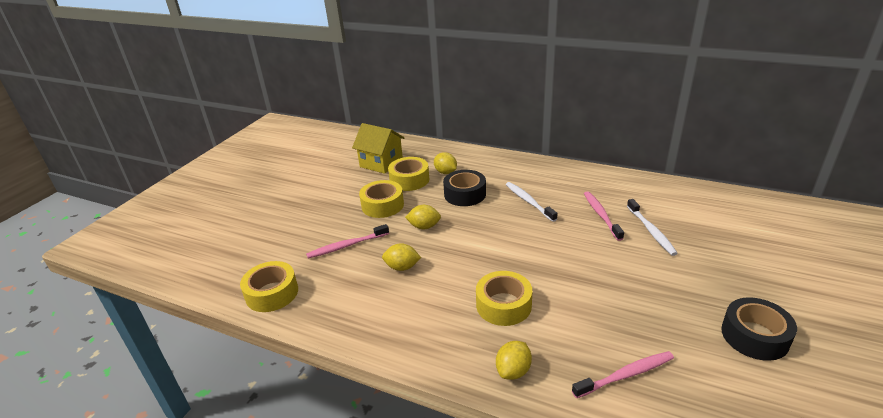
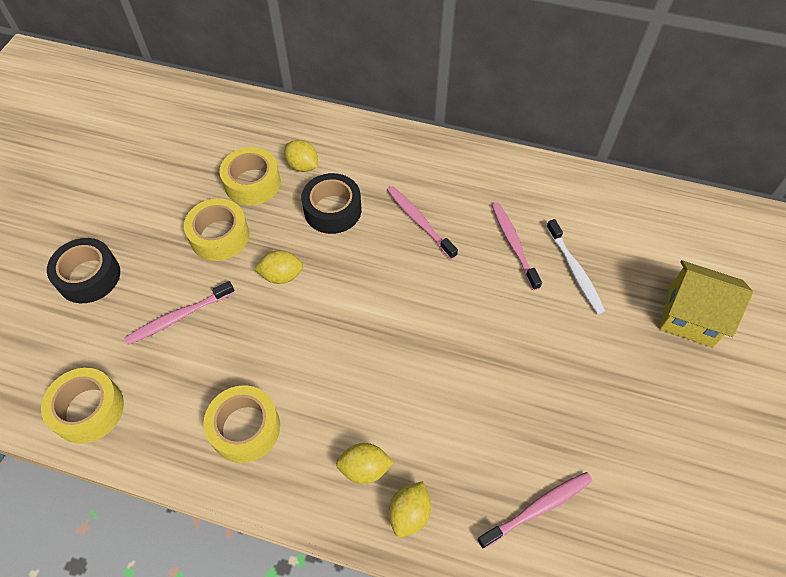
camera: 10 degrees left, 25 degrees up
yellow house [352,123,405,174] -> yellow house moved to [659,260,753,348]
yellow lemon [382,243,421,271] -> yellow lemon moved to [336,443,394,484]
yellow tape [476,271,532,326] -> yellow tape moved to [203,385,280,463]
white toothbrush [506,182,558,222] -> pink toothbrush [387,186,458,259]
black tape [721,297,797,361] -> black tape moved to [47,238,120,303]

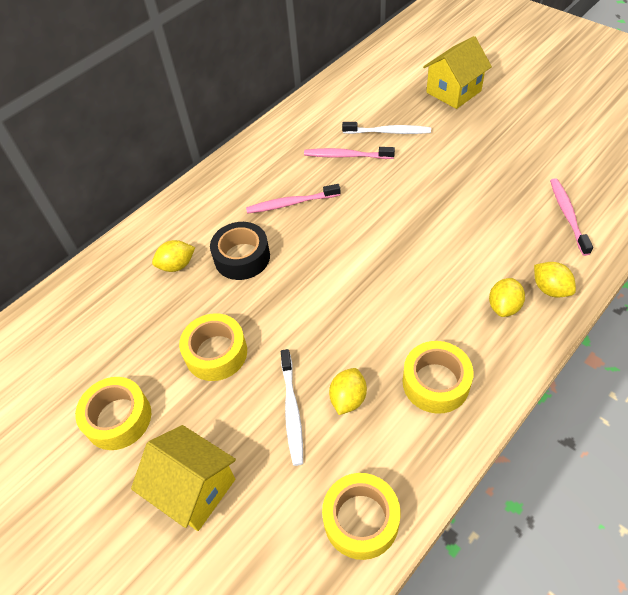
camera: 60 degrees left, 5 degrees down
black tape [47,238,120,303] -> yellow house [131,425,236,531]
pink toothbrush [124,281,235,345] -> white toothbrush [281,349,303,466]
yellow tape [220,147,281,206] -> yellow tape moved to [75,377,151,450]
yellow lemon [254,250,303,284] -> yellow lemon moved to [329,368,367,415]

